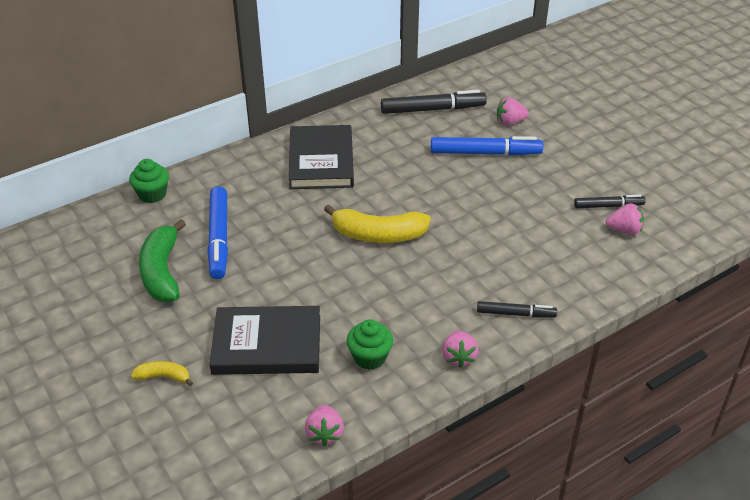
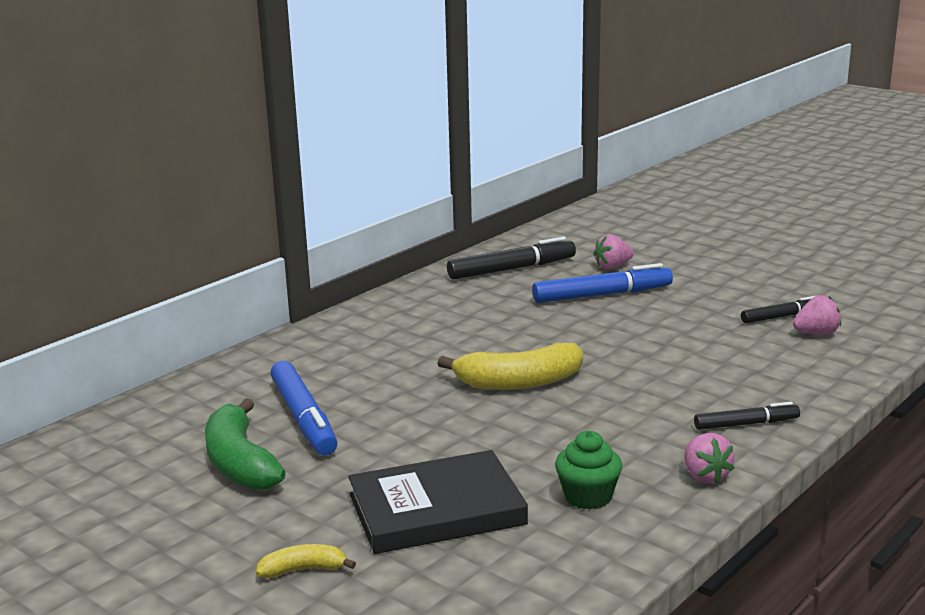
camera: 15 degrees left, 20 degrees down
green cupcake [129,159,169,203] -> none
black book [289,125,354,189] -> none
pink strawberry [305,405,344,446] -> none

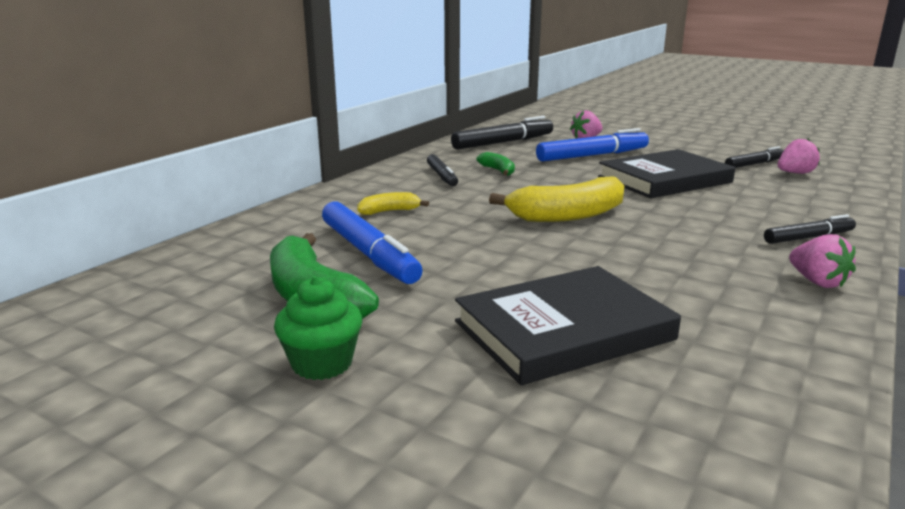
camera: 10 degrees left, 0 degrees up
yellow banana [256,544,356,578] -> yellow banana moved to [357,192,429,215]
green cupcake [555,431,622,510] -> green cupcake moved to [274,276,362,380]
none -> black marker [427,154,458,186]
none -> green banana [476,152,515,176]
none -> black book [598,149,735,198]

